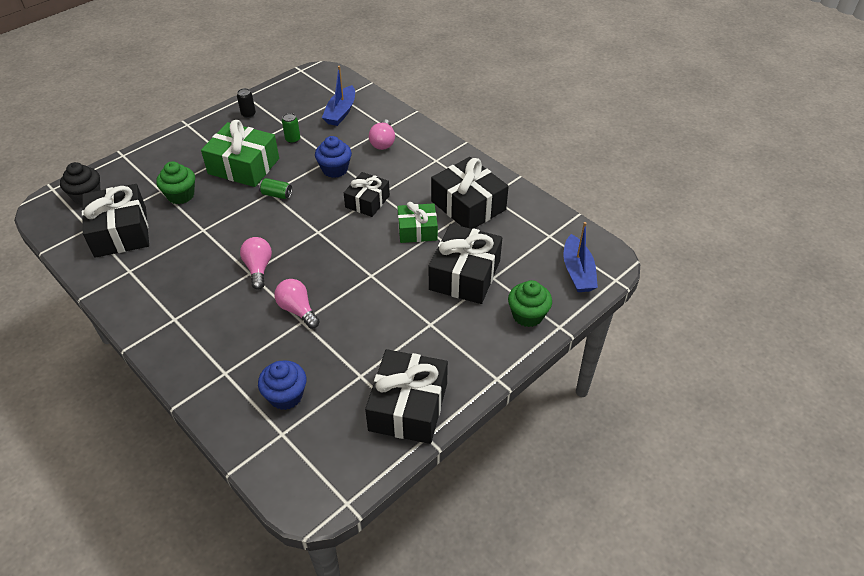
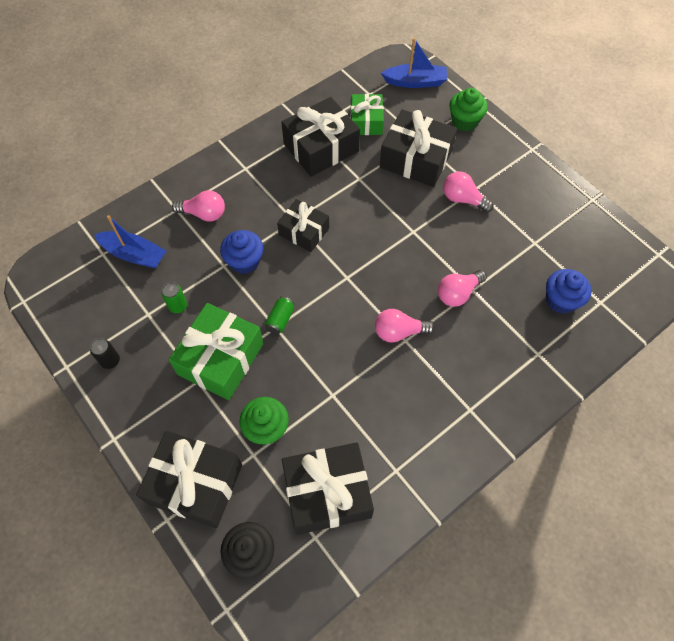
camera: 85 degrees left, 15 degrees up
black gift [365,349,448,444] -> black gift moved to [136,431,242,528]
green gift [398,202,438,243] -> green gift moved to [351,94,384,135]
none -> pink light bulb [443,171,494,212]

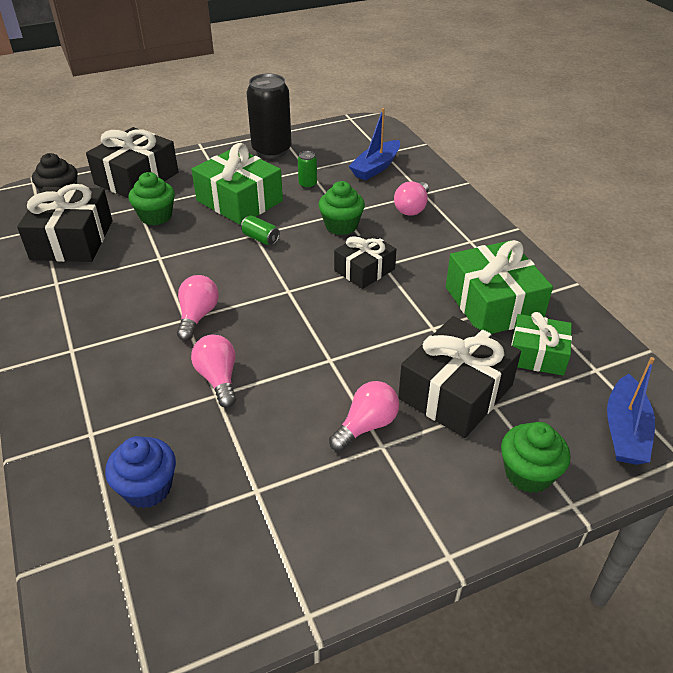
camera: 105 degrees right, 20 degrees down
black can [90,338,120,369] -> black can [247,73,292,158], size x2.30
blue cupcake [220,230,263,274] -> green cupcake [319,181,365,235]
black gift [281,97,360,177] -> green gift [446,240,553,334]

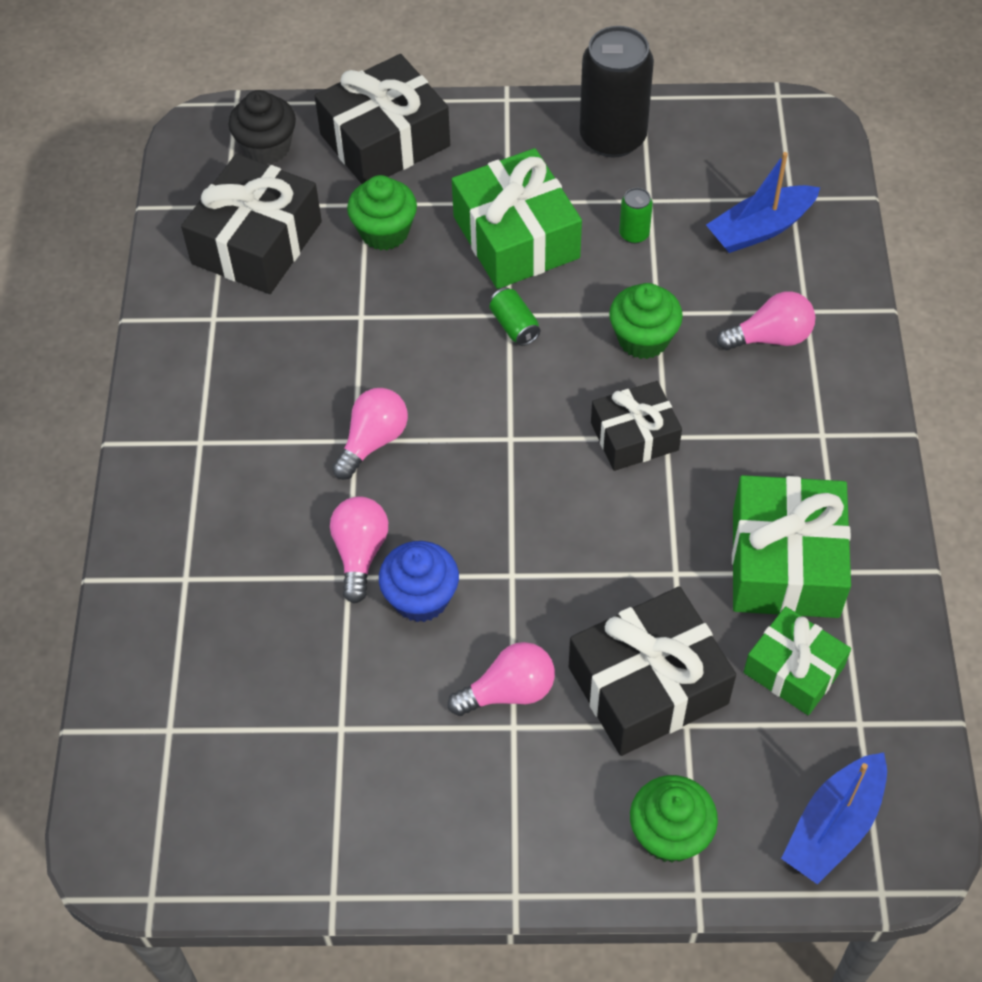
camera: 25 degrees right, 15 degrees up
blue cupcake [105,436,176,509] -> blue cupcake moved to [379,541,459,622]
pink light bulb [394,181,429,216] -> pink light bulb turned 150 degrees counterclockwise [717,291,815,350]

